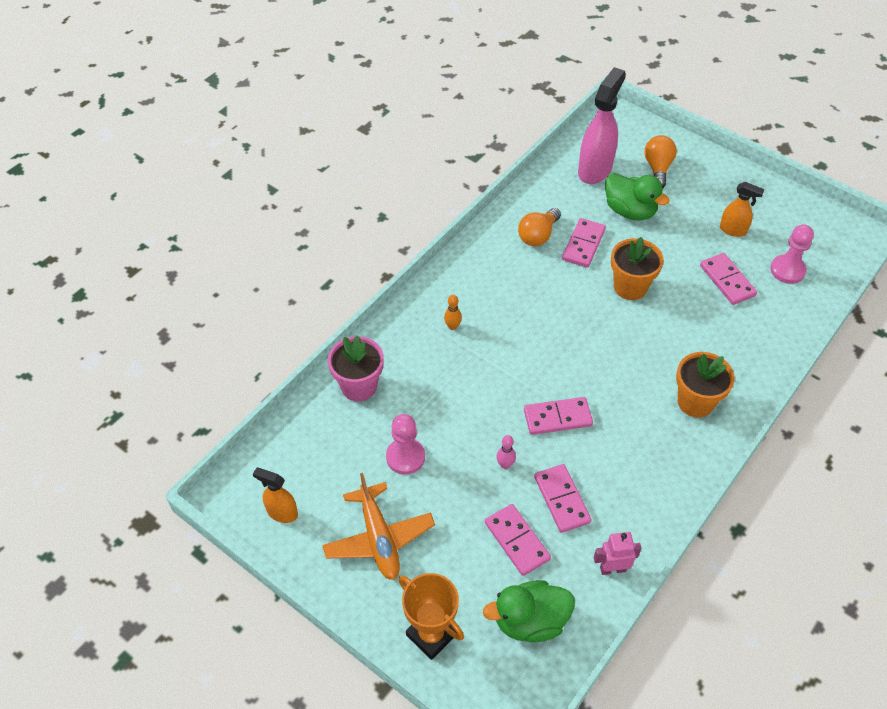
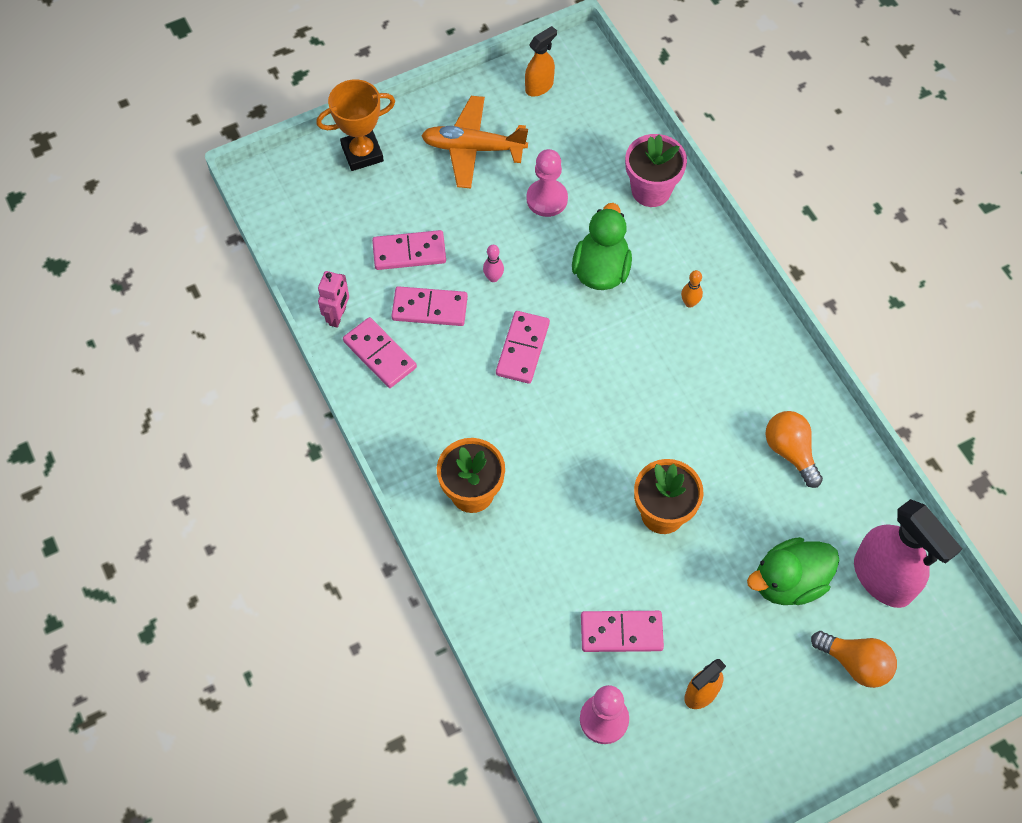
camera: 115 degrees right, 10 degrees up
green duck [483,580,575,643] -> green duck moved to [572,203,632,290]
pink domino [562,218,606,268] -> pink domino moved to [343,317,417,388]

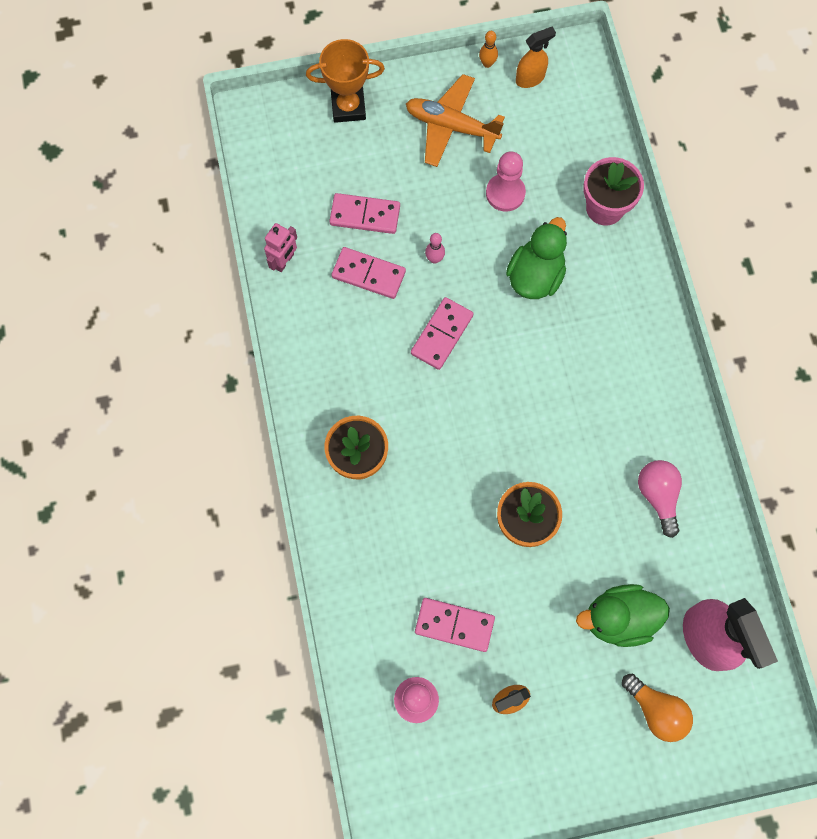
camera: 15 degrees right, 10 degrees up
pink domino [343,317,417,388] -> none
orange bowling pin [681,270,703,308] -> orange bowling pin moved to [479,31,498,68]
orange light bulb [765,411,823,488] -> pink light bulb [638,460,682,538]

